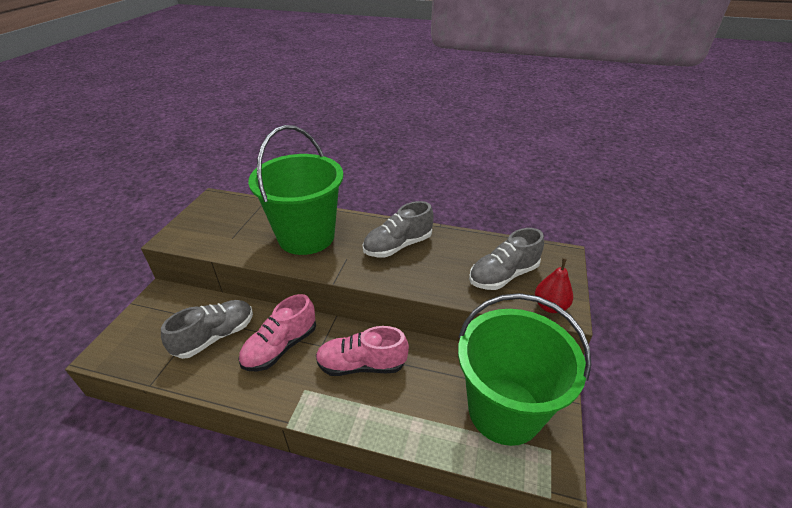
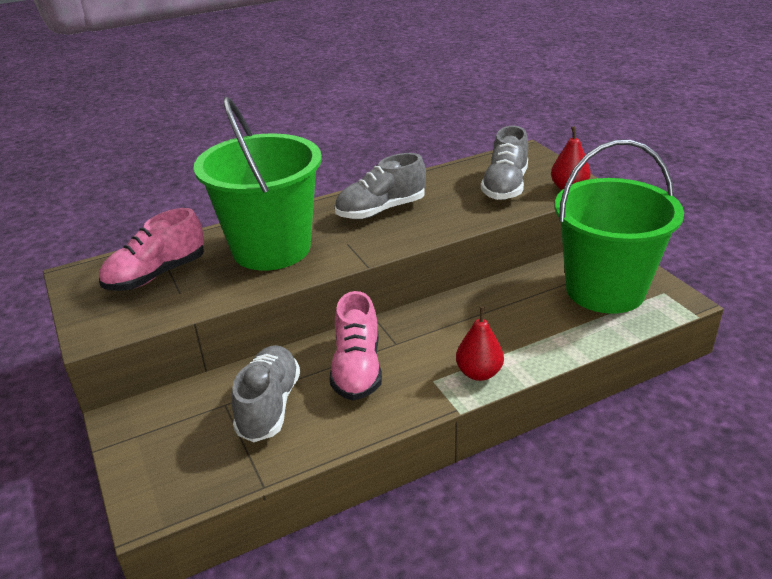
camera: 40 degrees left, 5 degrees down
pink shoe [316,326,409,376] -> pink shoe moved to [99,208,204,291]
grey shoe [363,201,433,257] -> grey shoe turned 45 degrees clockwise [335,153,426,219]
none -> red pear [456,307,504,381]

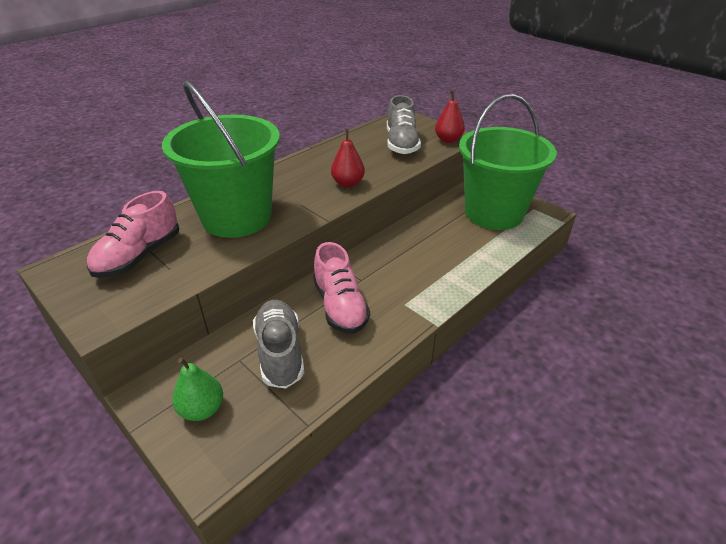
camera: 20 degrees left, 5 degrees up
grey shoe [335,153,426,219] -> none
red pear [456,307,504,381] -> red pear moved to [331,129,365,188]
none -> green pear [172,358,223,421]

